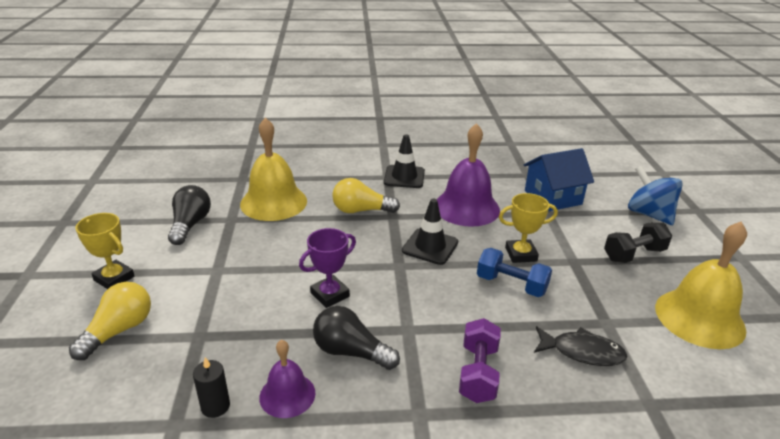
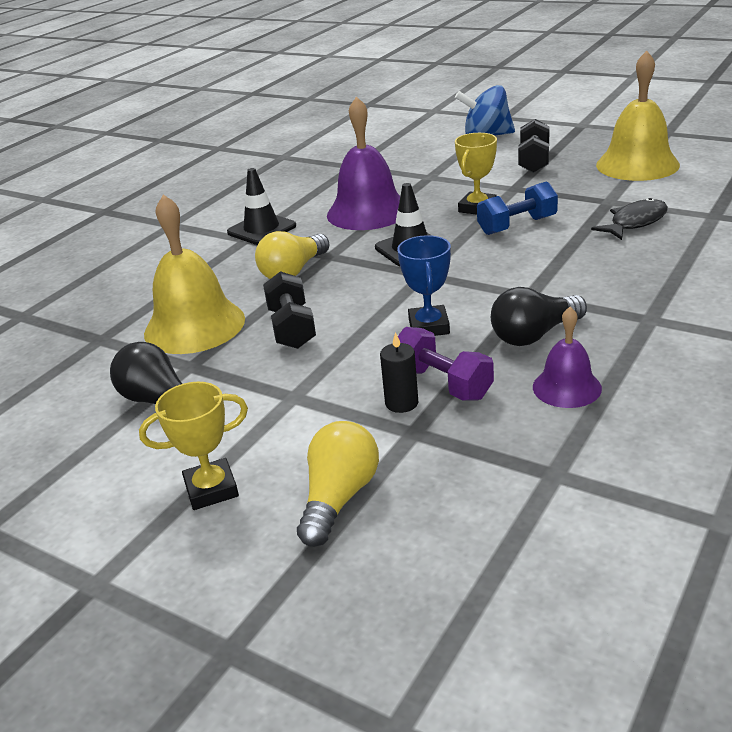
camera: 50 degrees left, 0 degrees up
yellow light bulb [69,282,151,360] -> yellow light bulb turned 45 degrees clockwise [297,421,379,547]
black candle [193,357,230,418] -> black candle moved to [380,332,418,413]
purple trophy [299,228,356,308] -> blue trophy [397,235,451,336]
purple dumbbell [459,318,501,403] -> purple dumbbell moved to [398,327,494,401]
blue house [524,148,594,212] -> none
none -> black dumbbell [263,271,316,349]

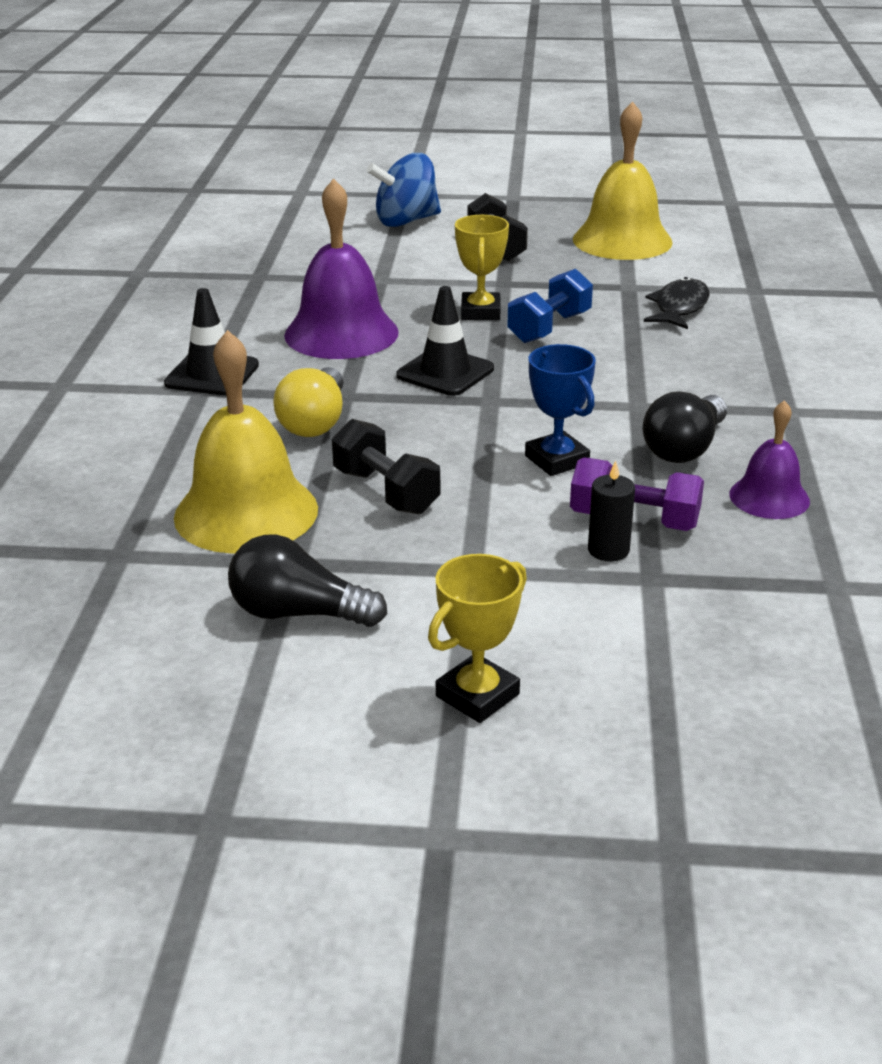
camera: 30 degrees left, 0 degrees up
yellow light bulb [297,421,379,547] -> none

